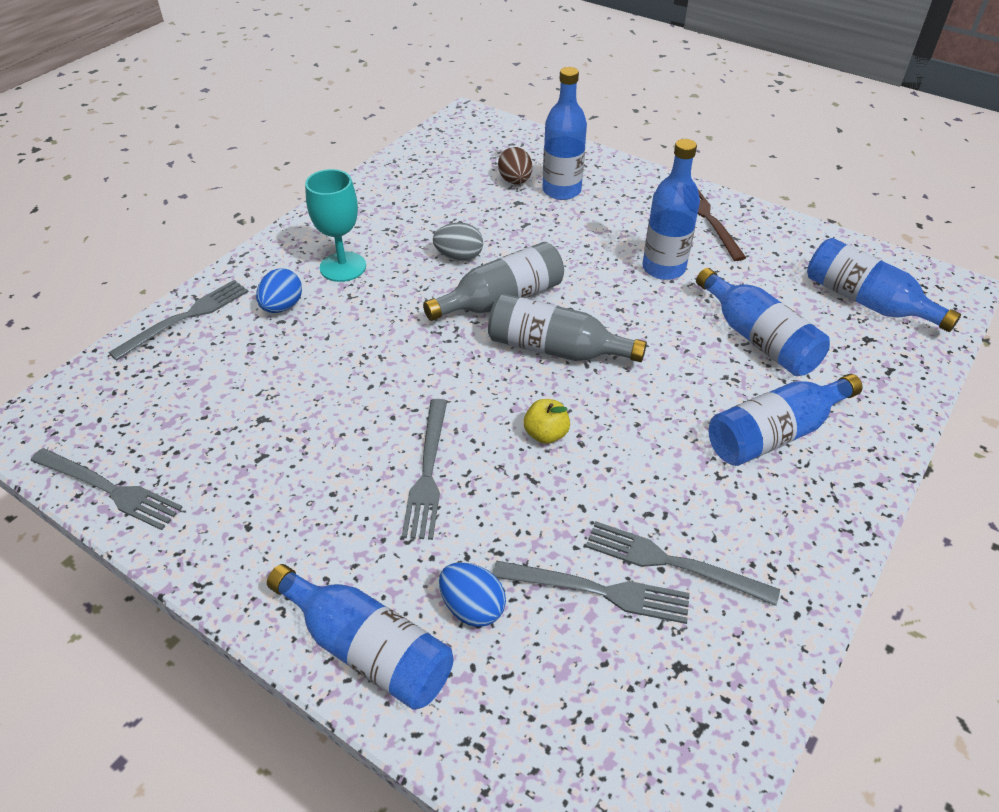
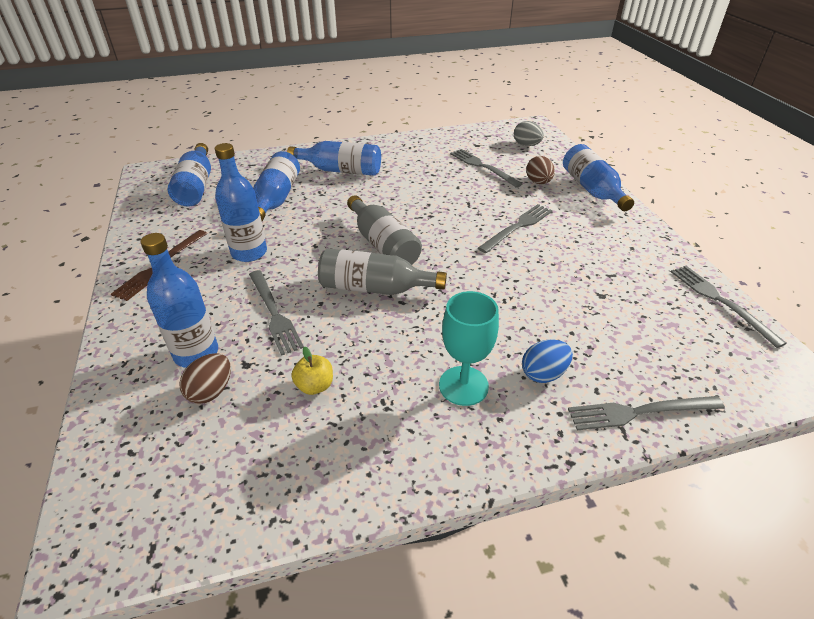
camera: 140 degrees left, 5 degrees down
grey egg [433,223,483,261] -> grey egg moved to [514,121,544,146]
blue egg [439,562,506,627] -> brown egg [526,156,555,184]
yellow apple [524,399,570,444] -> yellow apple moved to [291,347,333,395]
grey fork [585,521,780,606] -> grey fork moved to [249,270,304,356]

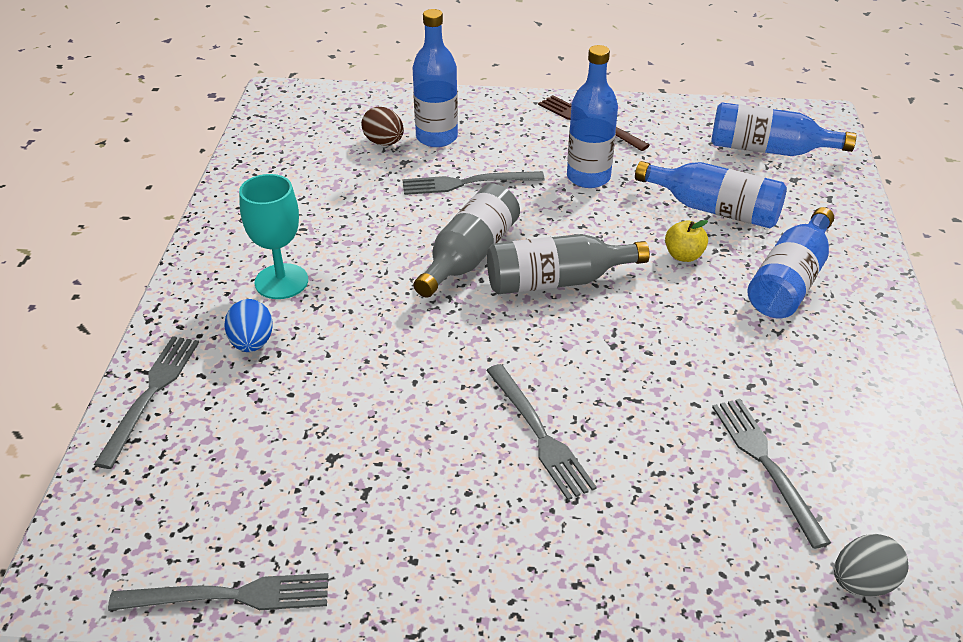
camera: 110 degrees right, 0 degrees up
yellow apple [291,347,333,395] -> yellow apple moved to [665,220,708,262]
grey fork [450,149,522,188] -> grey fork turned 90 degrees counterclockwise [712,399,831,549]
brown egg [526,156,555,184] -> none
blue bottle [563,144,634,211] -> none

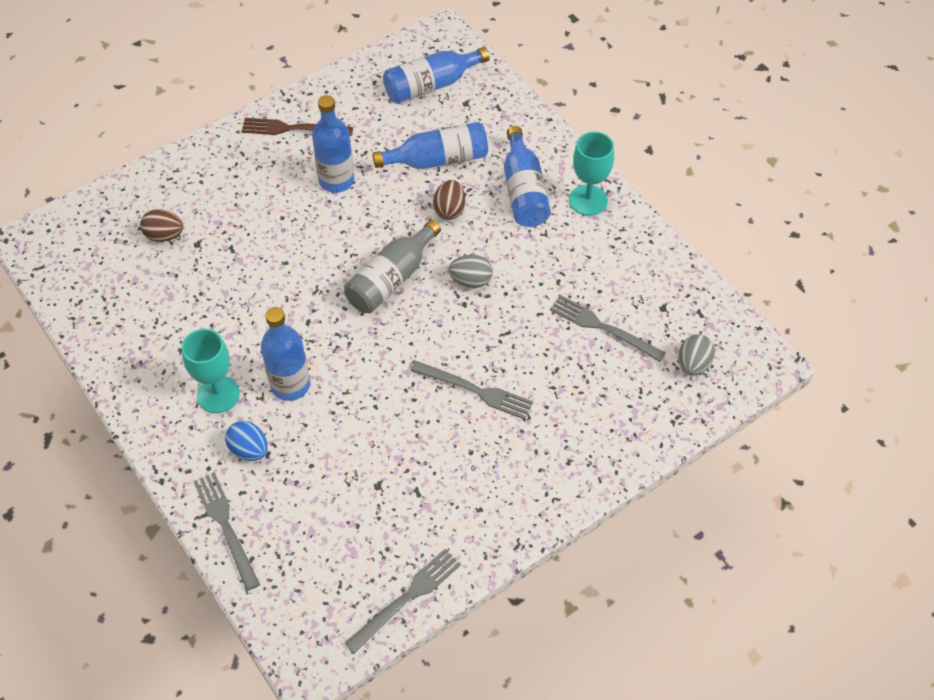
camera: 40 degrees left, 15 degrees up
grey fork [402,171,545,195] -> none
blue bottle [413,9,458,147] -> blue bottle moved to [261,307,310,401]
grey bottle [414,184,520,298] -> none
yellow apple [665,220,708,262] -> brown egg [433,180,465,220]
none -> grey egg [448,255,493,288]
none -> turquoise goblet [569,132,614,216]

